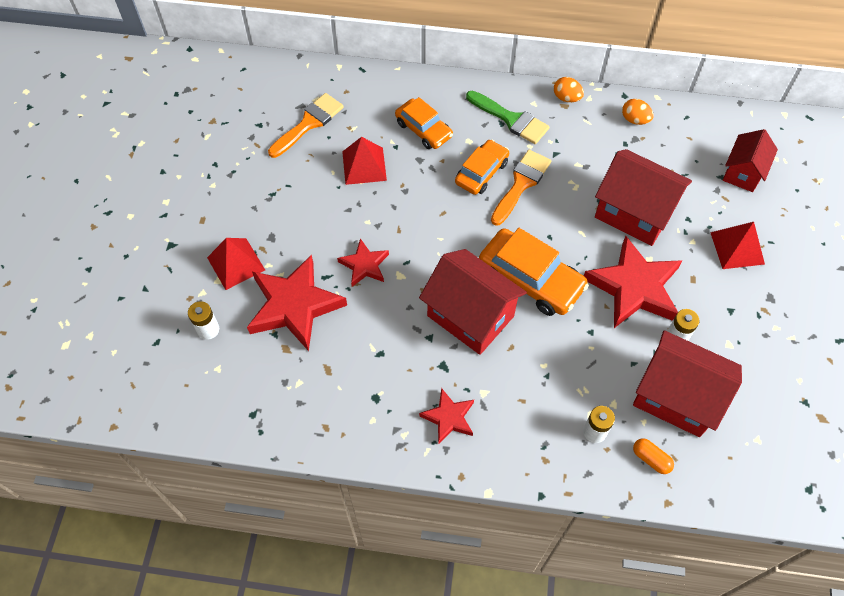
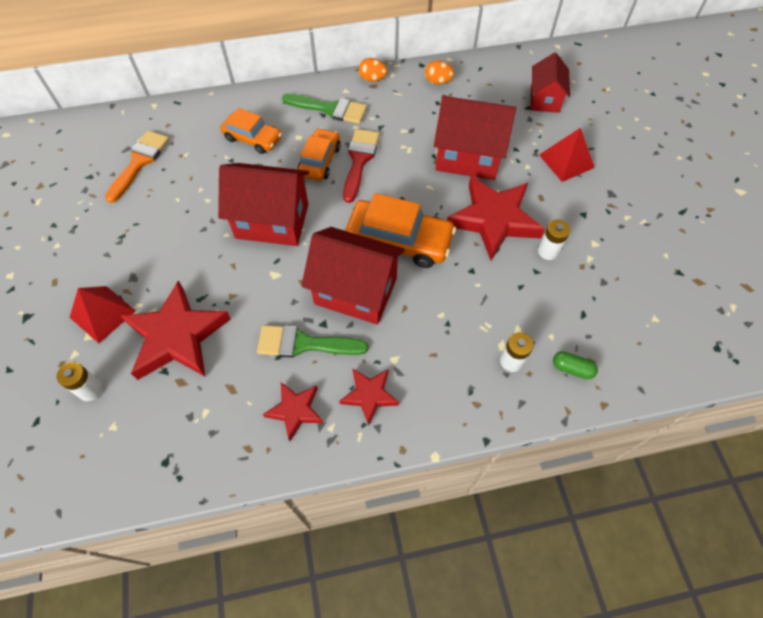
camera: 20 degrees left, 0 degrees up
red star [337,238,389,287] -> red star moved to [263,382,323,441]
red pyramid [342,137,387,185] -> none
orange brush [491,150,551,226] -> red brush [343,129,380,203]
red house [633,330,742,437] -> red house moved to [218,163,309,246]
orange capsule [633,438,674,474] -> green capsule [553,351,598,379]
none -> green brush [257,325,368,358]

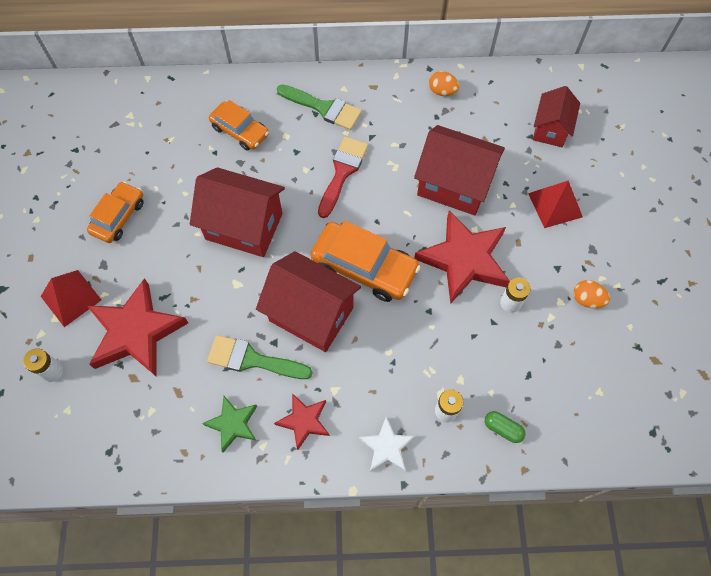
camera: 10 degrees right, 5 degrees up
orange brush [105,130,169,203] -> none
red star [263,382,323,441] -> green star [202,396,257,452]
orange car [298,128,341,181] -> orange car moved to [87,181,144,243]
orange egg [359,58,388,82] -> orange egg moved to [573,280,610,308]
none -> white star [358,416,415,472]

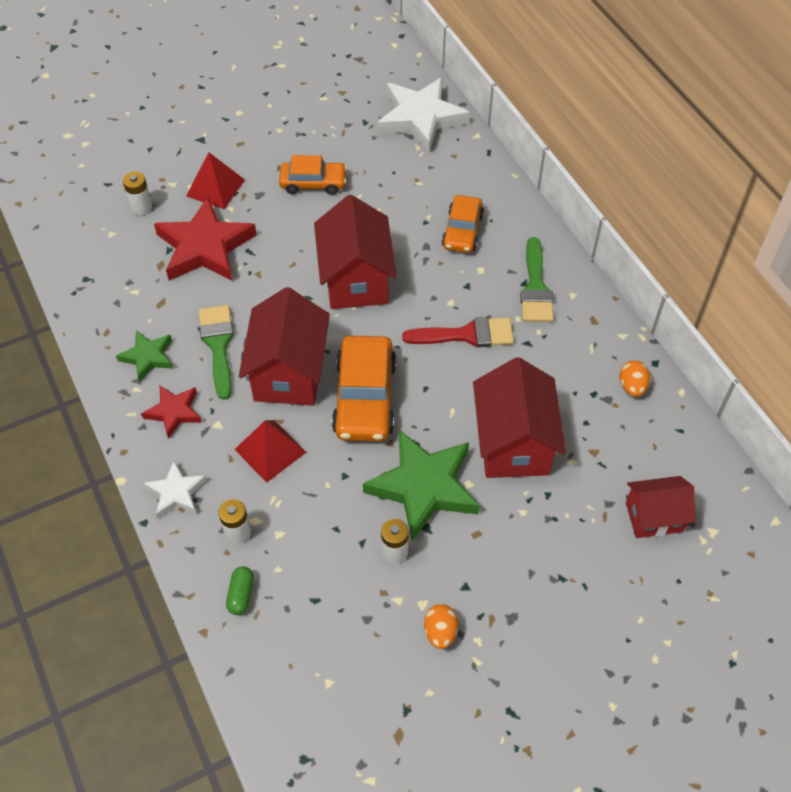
camera: 65 degrees right, 10 degrees down
red star [414,210,510,304] -> green star [363,430,480,541]
red pyramid [528,181,583,228] -> red pyramid moved to [235,420,306,483]
none -> white star [377,77,470,152]

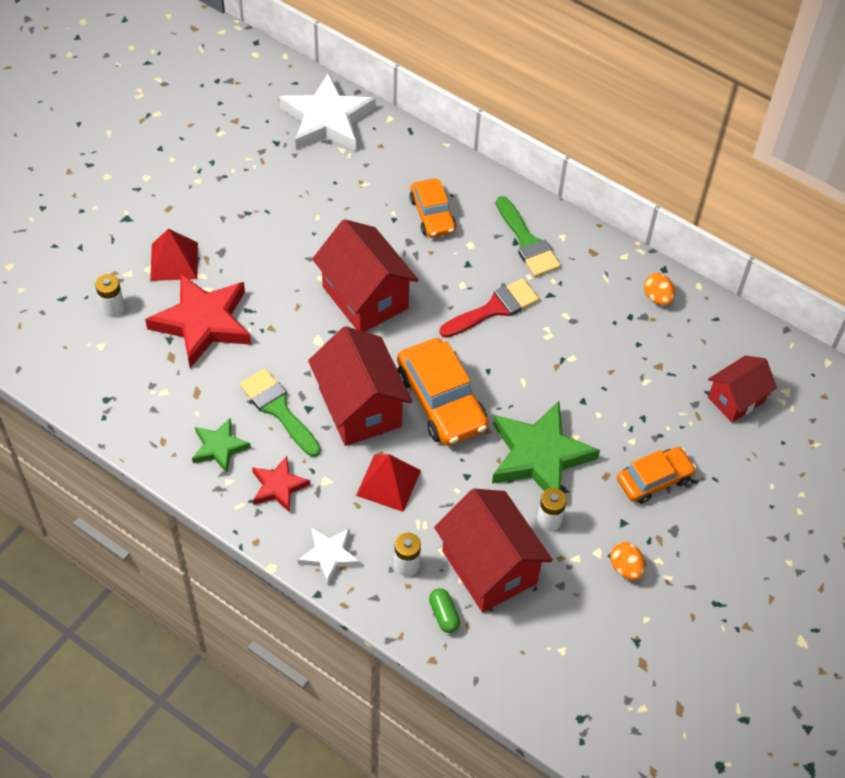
camera: 30 degrees left, 0 degrees up
orange car [279,155,347,195] -> orange car moved to [617,447,696,504]
red house [473,357,566,478] -> red house moved to [434,489,553,612]

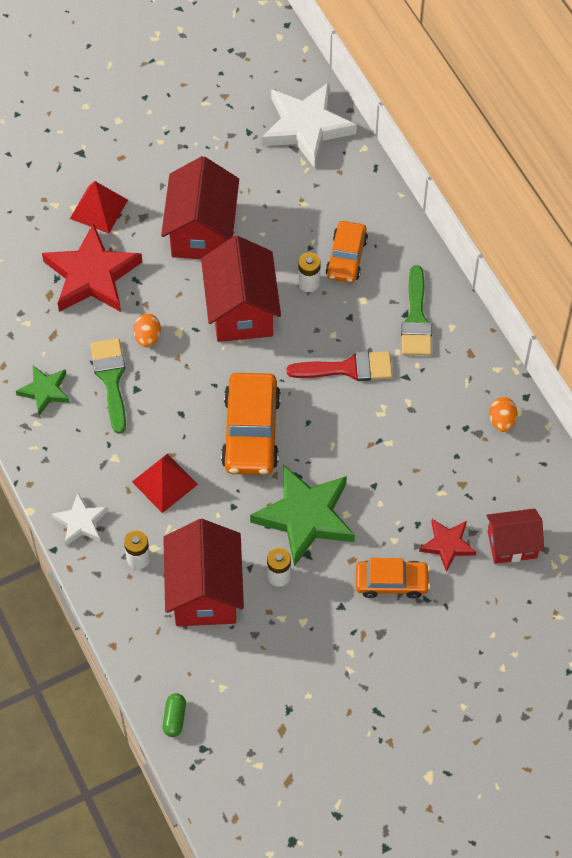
camera: 30 degrees right, 5 degrees up
white battery [95,274,125,318] -> white battery moved to [298,252,321,292]
red star [252,456,310,513] -> red star moved to [419,519,476,572]
red house [308,326,412,446] -> red house moved to [161,156,239,259]
green capsule [429,588,460,633] -> green capsule moved to [163,693,186,737]
orange egg [610,542,645,580] -> orange egg moved to [133,313,161,347]

